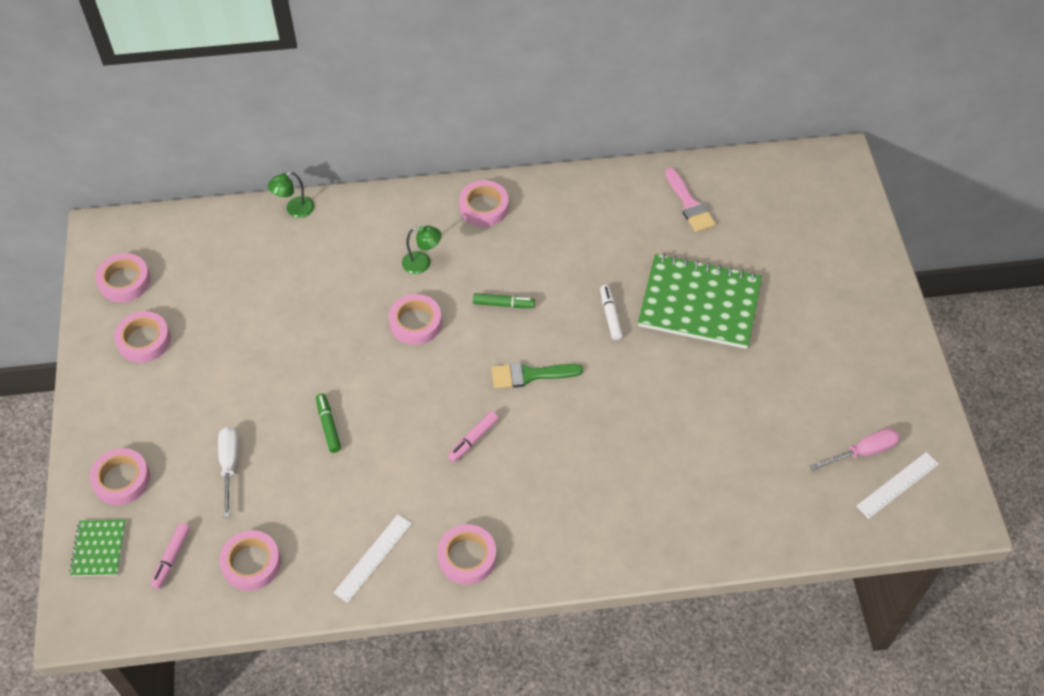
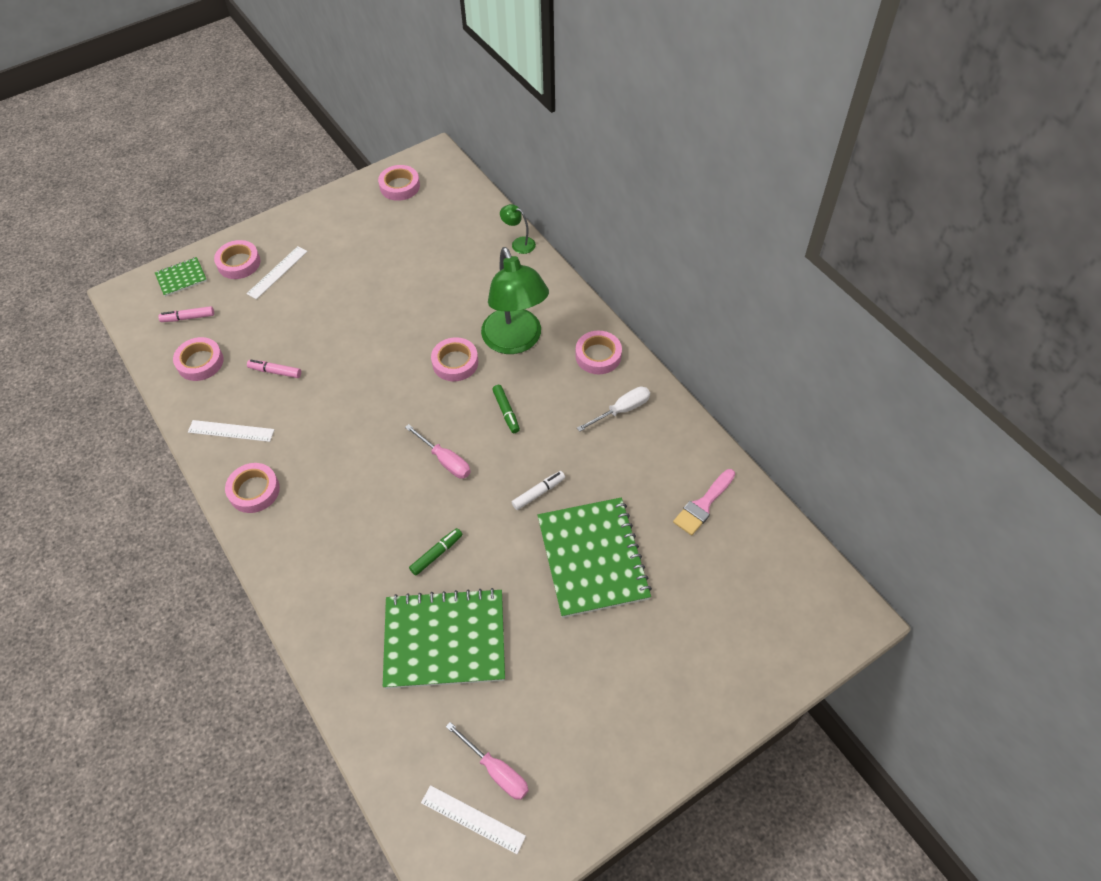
camera: 65 degrees right, 0 degrees up
pink tape [114,311,171,363] -> none
white screwdriver [218,427,238,517] -> white screwdriver moved to [577,386,650,432]
green marker [316,393,341,453] -> green marker moved to [409,528,462,576]
green lamp [402,226,442,274] -> green lamp [481,247,549,354], size x2.37
pink marker [448,411,499,462] -> pink marker moved to [247,360,301,378]
green brush [492,362,583,388] -> pink screwdriver [405,424,471,479]
none -> white ruler [246,246,308,299]
none -> green notebook [383,588,505,689]

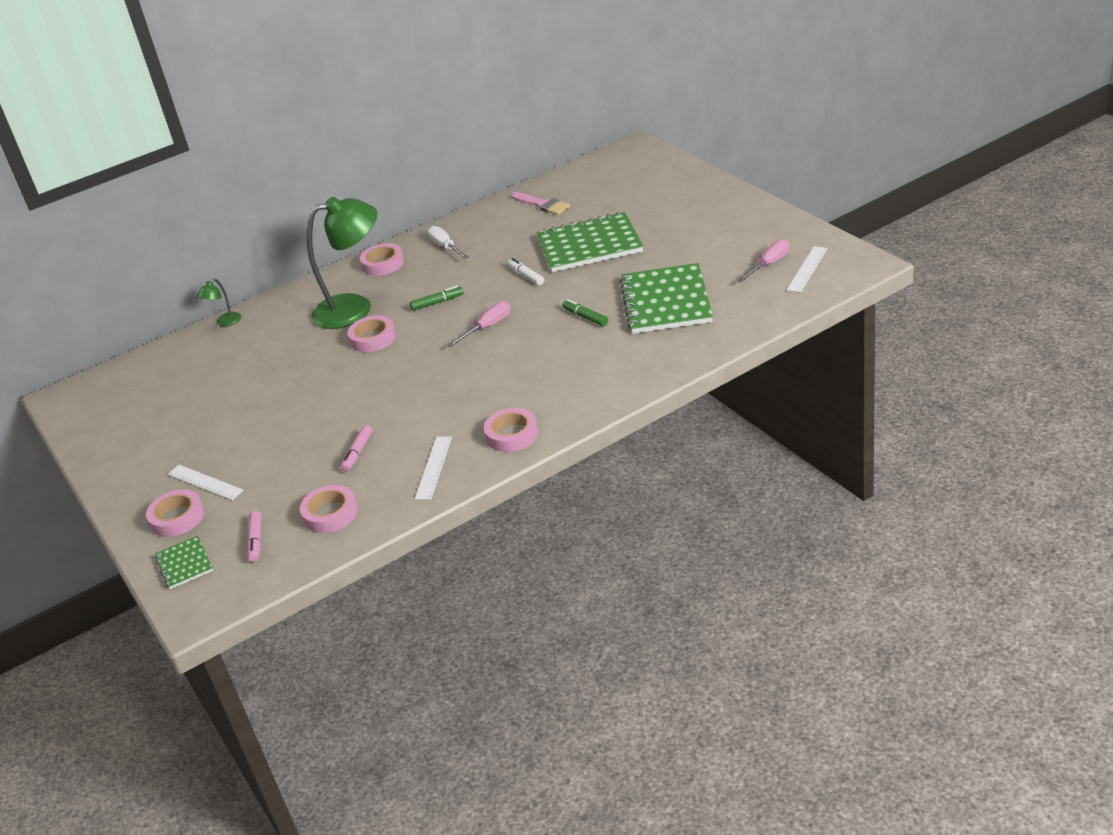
camera: 85 degrees left, 20 degrees down
pink tape [378,165,420,201] -> none

